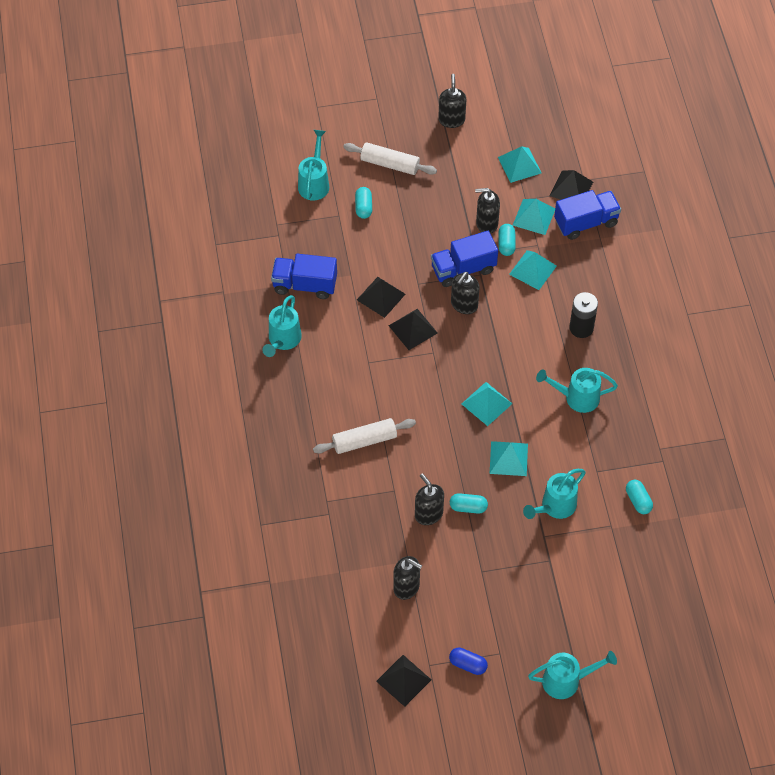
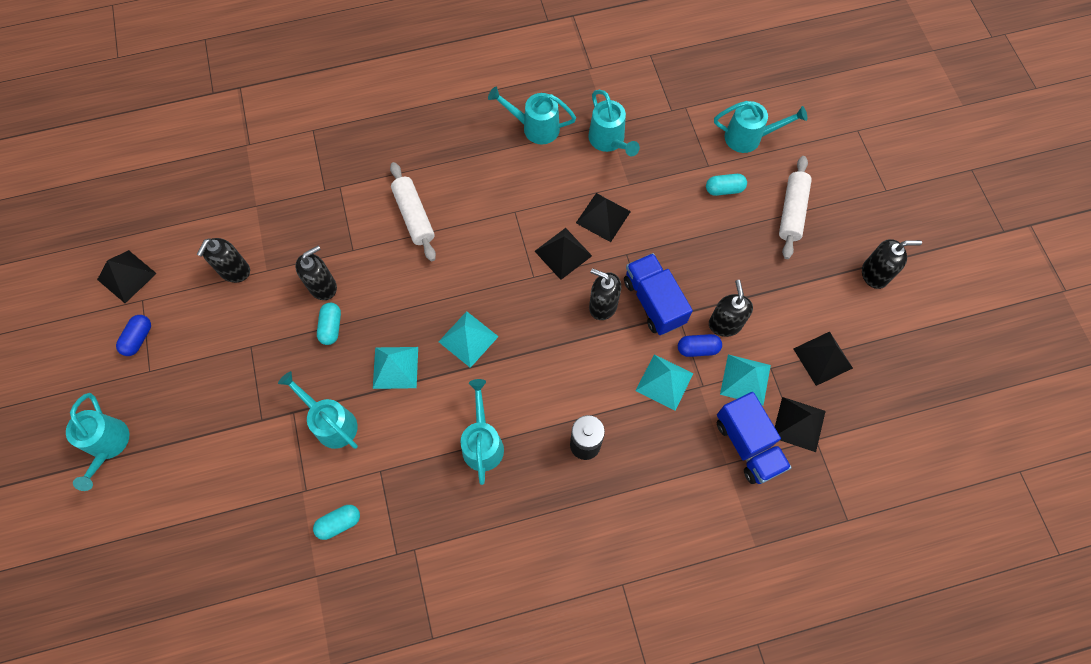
camera: 85 degrees right, 10 degrees up
blue truck [271,254,337,299] -> turquoise watering can [588,90,640,156]
turquoise pyramid [498,146,541,183] -> black pyramid [793,332,853,386]
turquoise capsule [498,224,516,256] -> blue capsule [678,334,722,357]

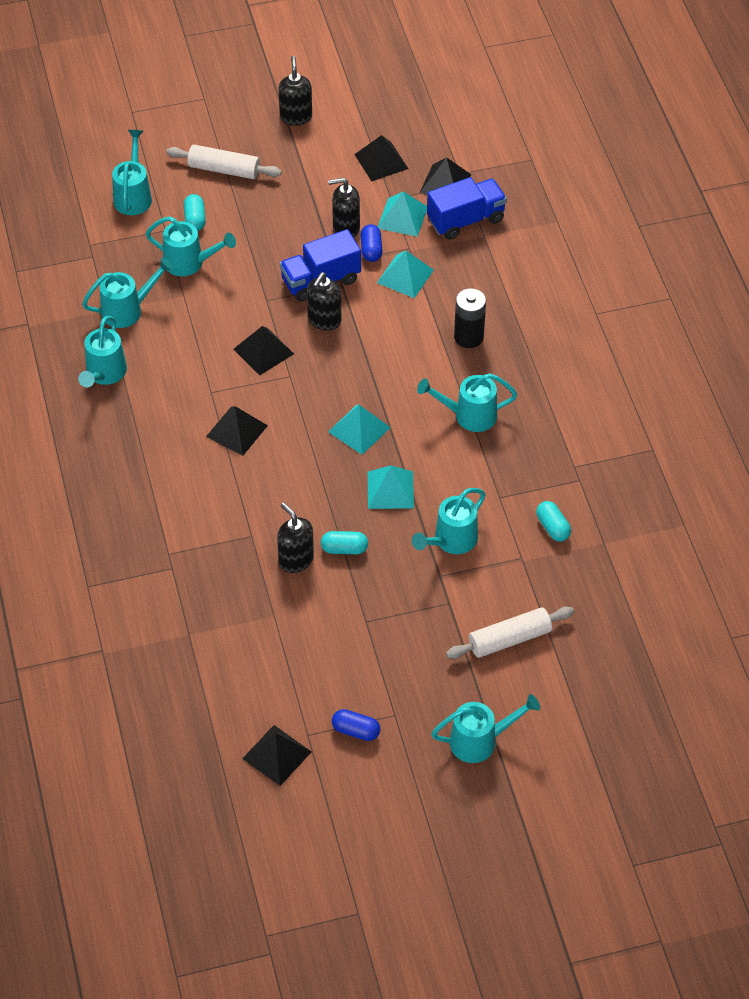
camera: 90 degrees left, 15 degrees down
black soap dispenser [197,238,250,283] -> none
white rolling pin [390,162,436,261] -> white rolling pin moved to [446,607,574,659]
black pyramid [576,193,631,242] -> black pyramid moved to [206,406,268,456]
none -> turquoise watering can [145,216,236,276]

